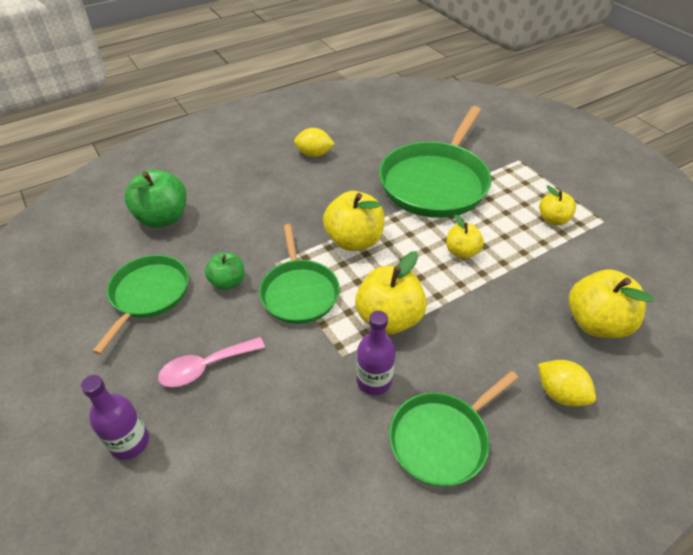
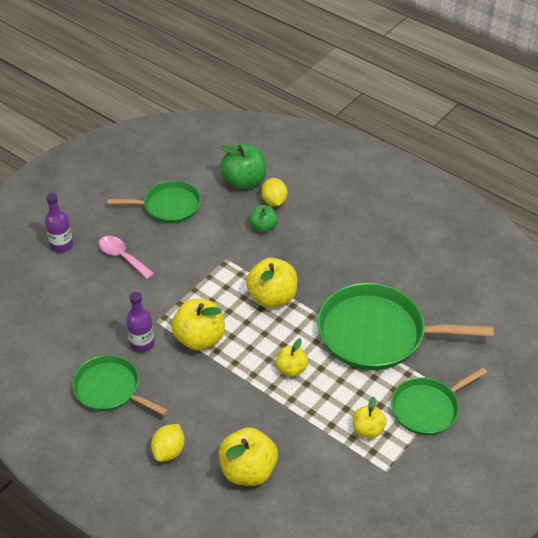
camera: 70 degrees right, 0 degrees up
green apple [205,252,244,290] -> green apple moved to [249,205,278,233]
green pan [259,224,340,324] -> green pan moved to [391,367,487,435]
yellow lemon [294,128,335,157] -> yellow lemon moved to [261,178,287,206]

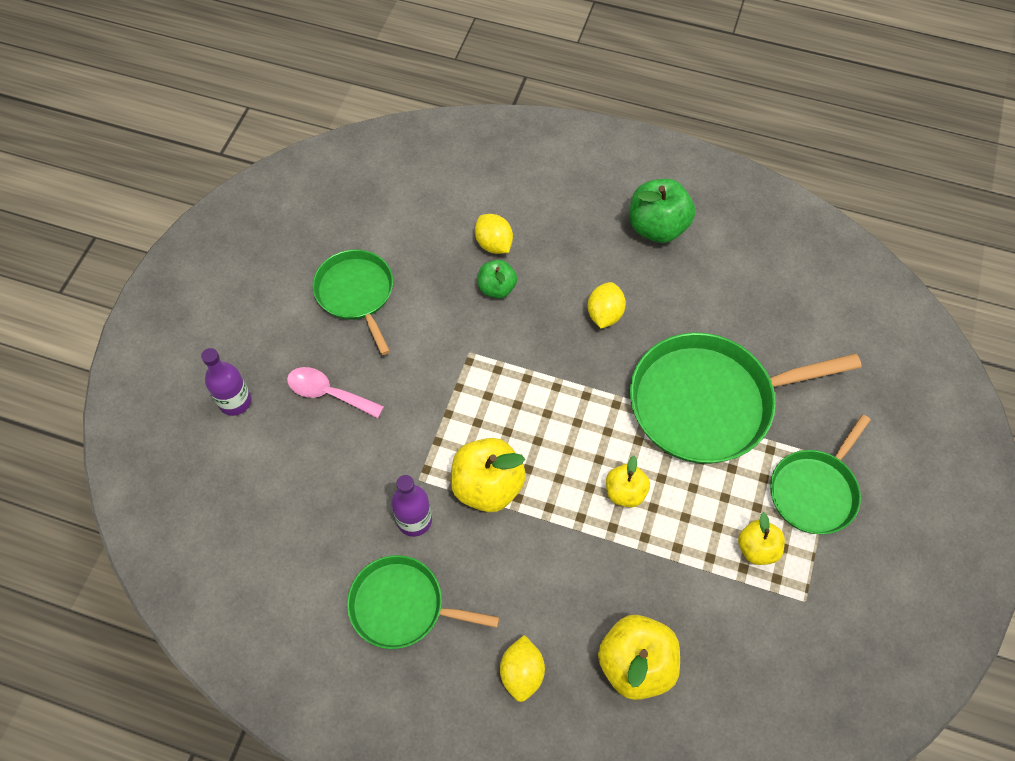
camera: 20 degrees left, 15 degrees up
green pan [108,180,201,223] -> green pan turned 90 degrees counterclockwise [313,250,393,355]
green apple [220,144,267,189] -> green apple moved to [629,179,695,243]
yellow apple [246,258,297,308] -> none
none -> yellow lemon [588,282,626,329]

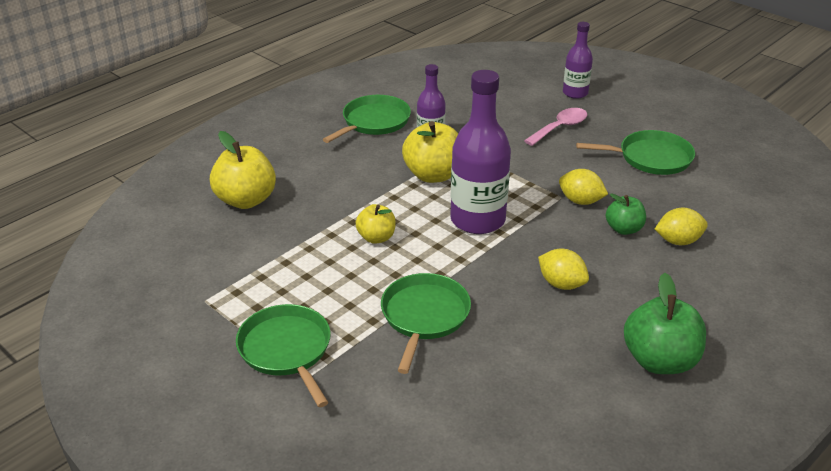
camera: 115 degrees right, 25 degrees down
yellow lemon [500,635,545,702] -> yellow lemon moved to [559,169,608,205]
green pan [630,332,862,464] -> green pan [381,273,471,374], size x0.60
yellow apple [738,512,785,565] -> none
none -> purple bottle [450,70,511,234]

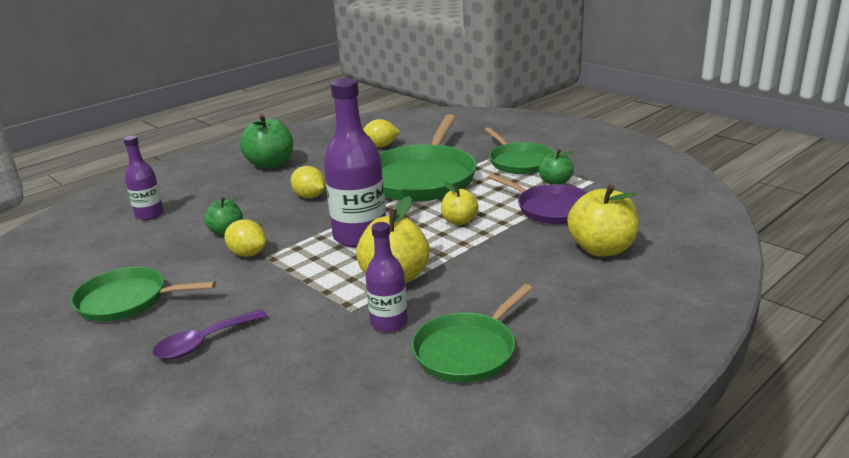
camera: 175 degrees left, 10 degrees down
green pan [381,273,471,374] -> green pan [379,114,477,202], size x1.68
pink spoon [524,108,587,146] -> purple spoon [152,309,267,359]
purple bottle [563,22,593,99] -> purple bottle moved to [123,136,164,220]
yellow lemon [655,208,708,245] -> yellow lemon moved to [363,119,400,147]
none -> purple pan [488,174,588,224]
none -> green apple [539,149,574,185]

